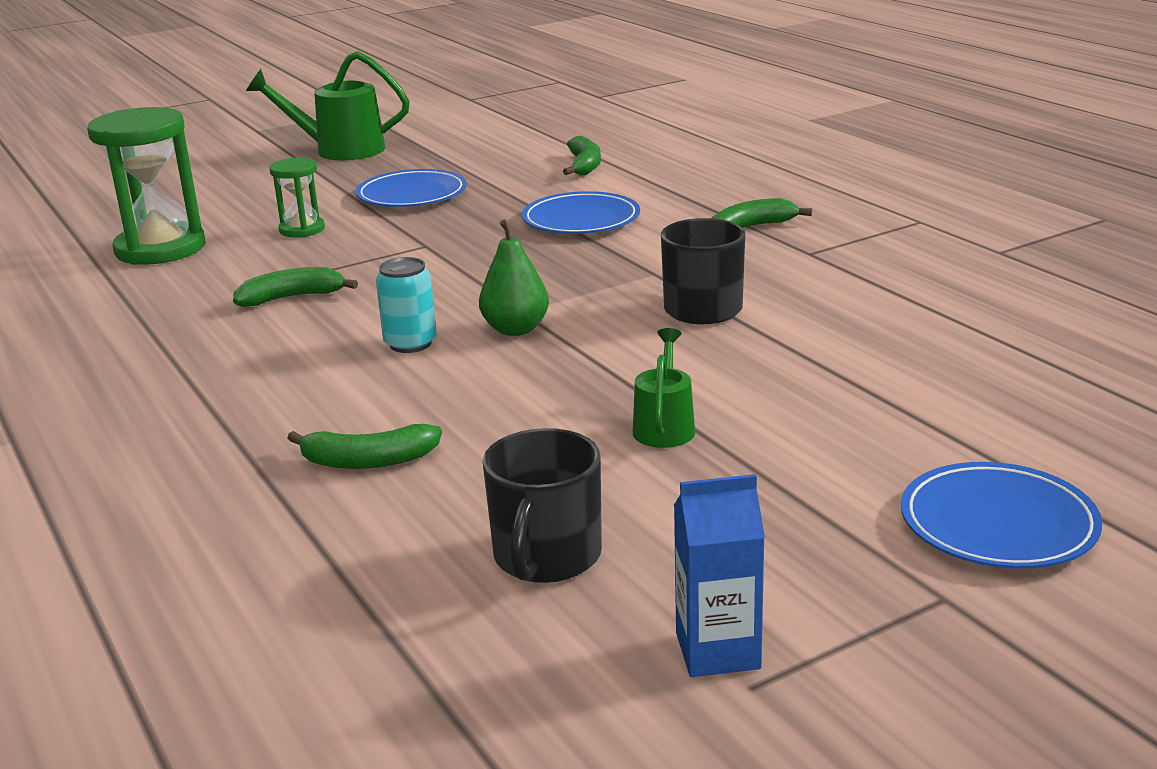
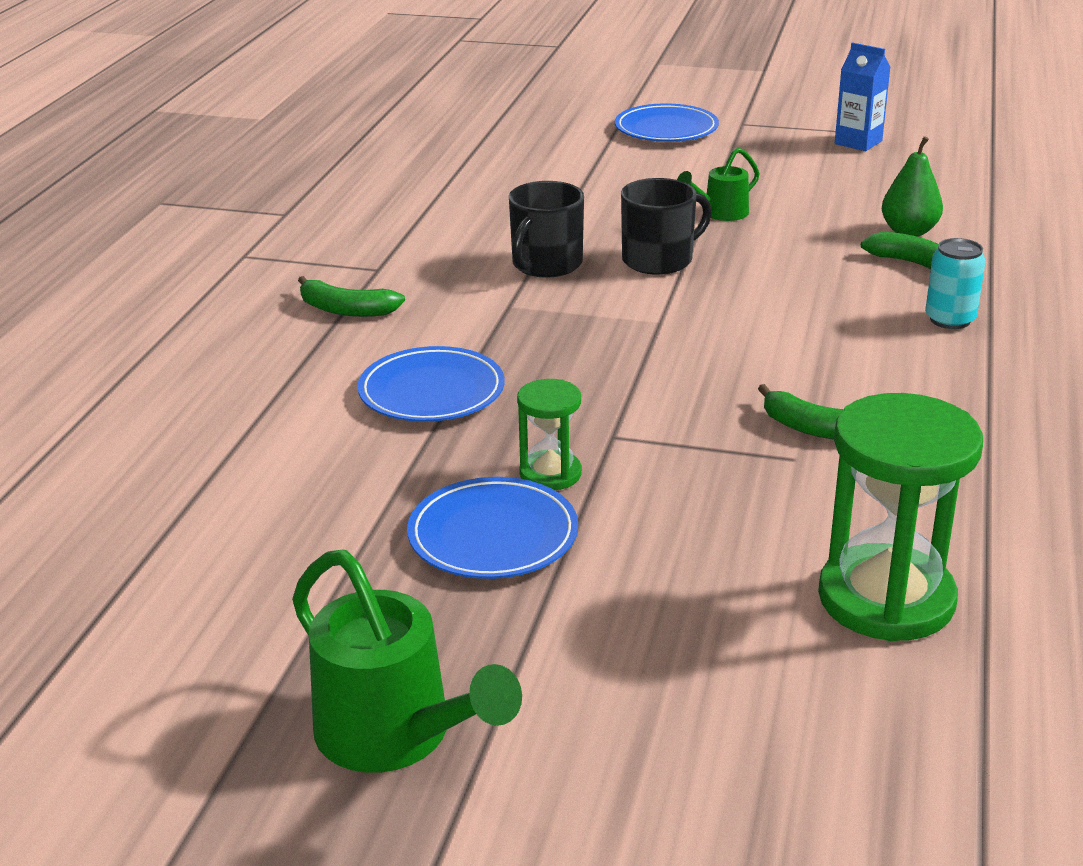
camera: 135 degrees left, 5 degrees up
green hourglass [269,158,325,237] -> green hourglass moved to [517,379,582,490]
turquoise can [376,257,437,353] -> turquoise can moved to [925,238,986,329]
green pear [479,220,549,336] -> green pear moved to [882,136,943,237]
black mug [483,428,602,583] -> black mug moved to [621,178,712,275]
green banana [563,136,601,175] -> none

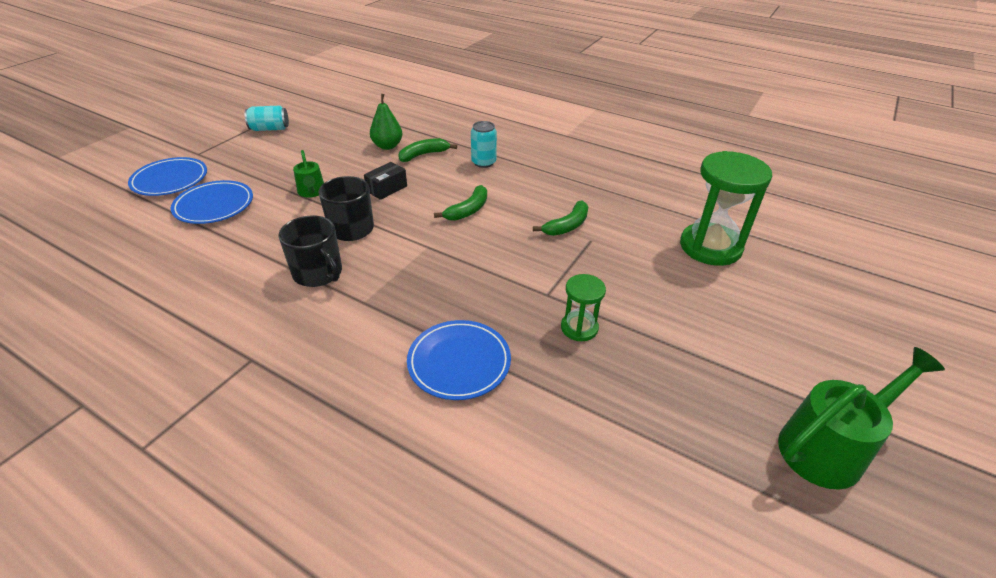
camera: 75 degrees left, 10 degrees up
green banana [298,276,405,317] -> green banana moved to [434,185,487,221]
blue plate [407,477,578,579] -> blue plate moved to [171,180,253,224]
blue carton [835,42,891,151] -> turquoise can [245,106,289,131]
none -> black box [364,162,407,200]

